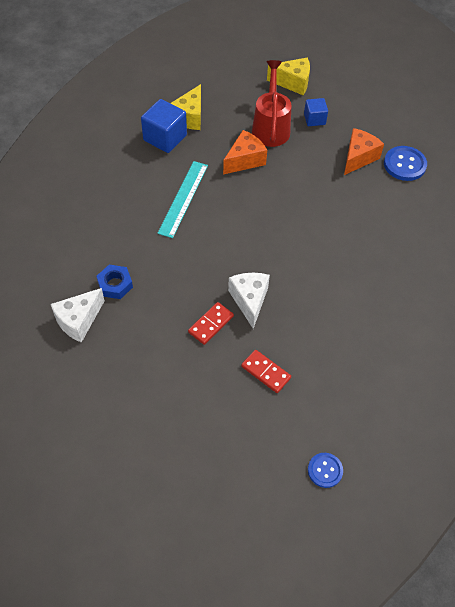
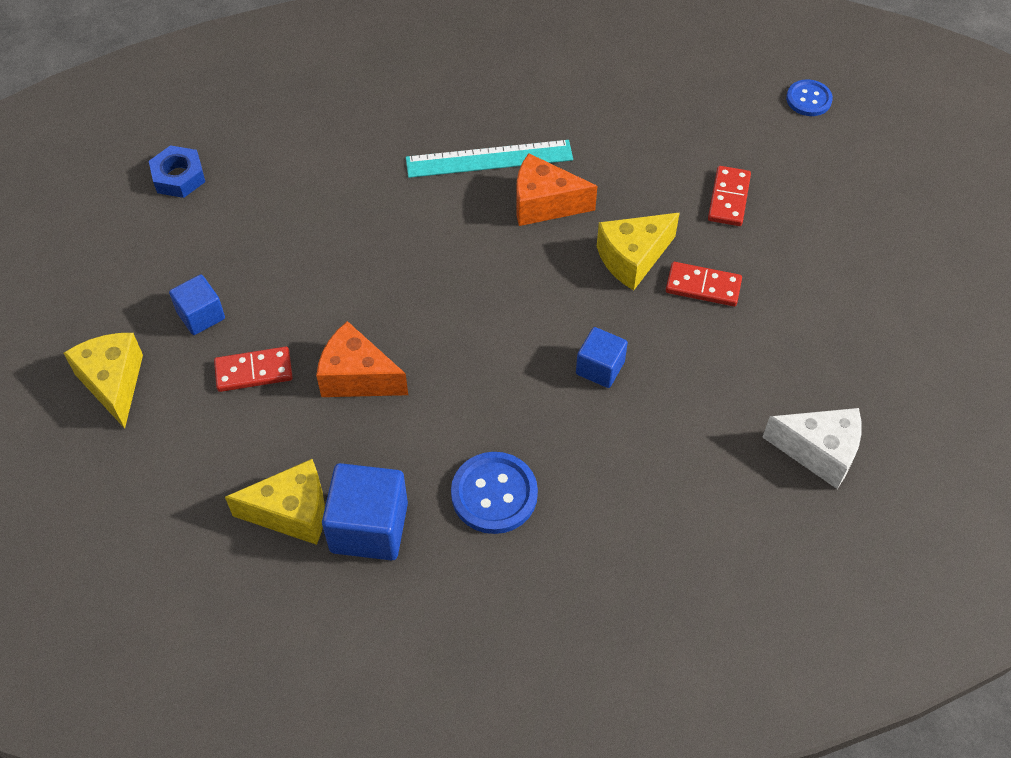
camera: 115 degrees left, 0 degrees up
blue nut [96,265,133,299] -> blue nut moved to [149,145,205,198]
turquoise ruler [157,161,208,238] -> turquoise ruler moved to [406,140,573,178]
white cheese [228,273,270,329] -> yellow cheese [597,213,680,290]
red watering can [252,60,292,147] -> red domino [214,347,293,392]
orange cheese [344,128,384,175] -> orange cheese moved to [516,153,598,226]
blue button [384,146,427,181] -> blue button moved to [451,452,538,534]
none -> blue cube [576,327,628,388]

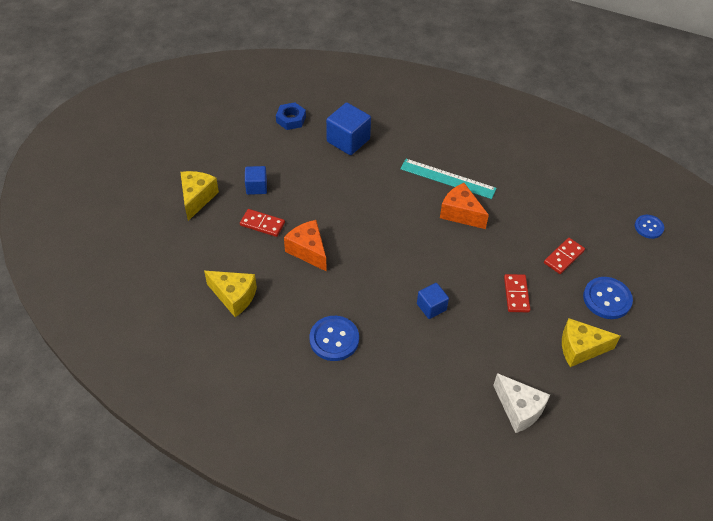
camera: 30 degrees right, 5 degrees down
blue cube [322,463,408,561] -> blue cube moved to [326,103,371,155]
yellow cheese [597,213,680,290] -> yellow cheese moved to [562,318,621,367]
red domino [666,262,742,306] -> red domino turned 45 degrees clockwise [504,274,530,312]
none -> blue button [583,277,633,319]

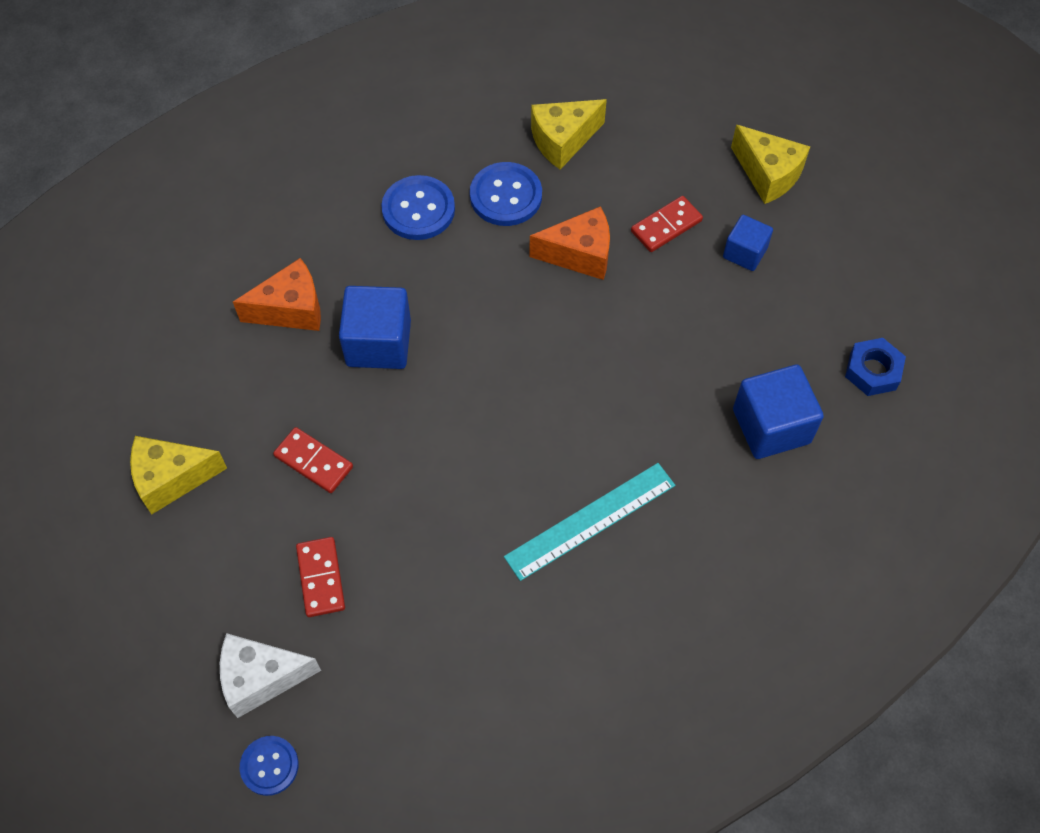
camera: 125 degrees right, 10 degrees up
blue cube [417,283,449,319] -> blue cube [339,286,411,369], size x1.66
orange cheese [440,183,489,229] -> orange cheese moved to [233,258,321,331]
white cheese [493,373,550,433] -> white cheese moved to [220,633,321,718]
yellow cheese [562,318,621,367] -> yellow cheese turned 135 degrees counterclockwise [130,436,227,514]
blue button [583,277,633,319] -> blue button moved to [470,162,542,226]

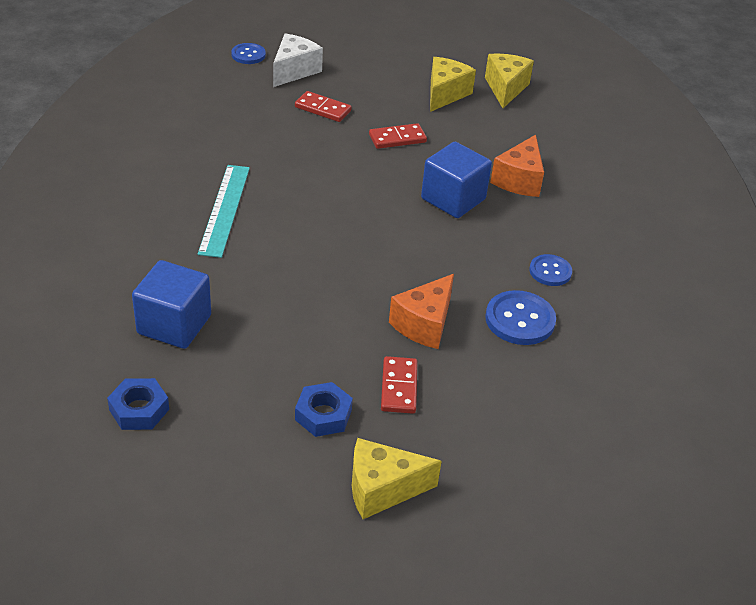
camera: 125 degrees right, 20 degrees down
blue button [381,175,455,240] -> blue button [529,254,572,286], size x0.64
yellow cheese [531,99,607,170] -> yellow cheese moved to [485,54,534,108]
blue cube [723,215,773,271] -> blue nut [295,382,353,437]

